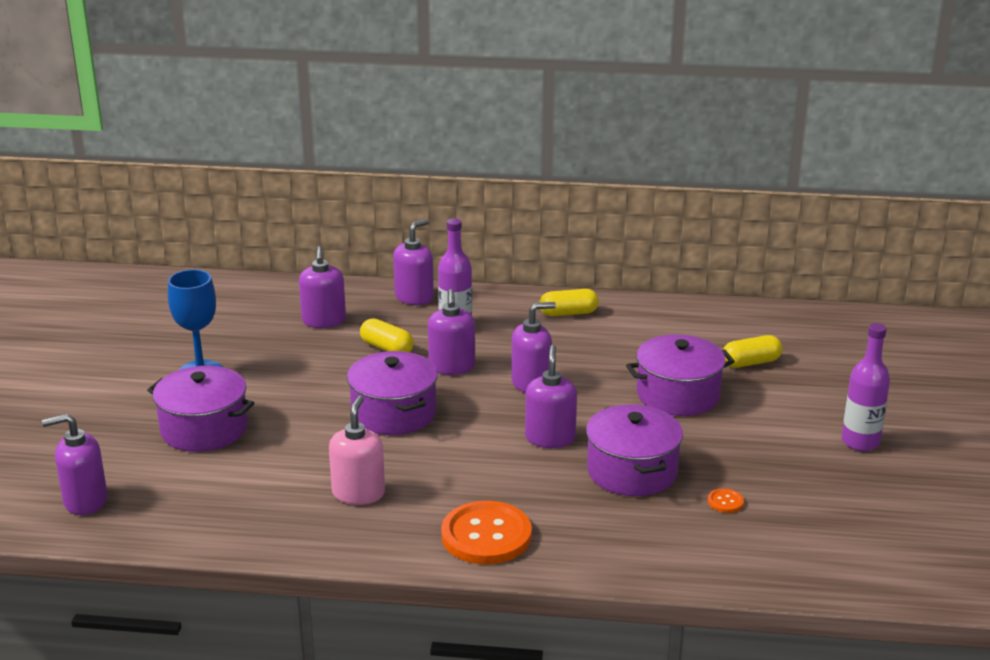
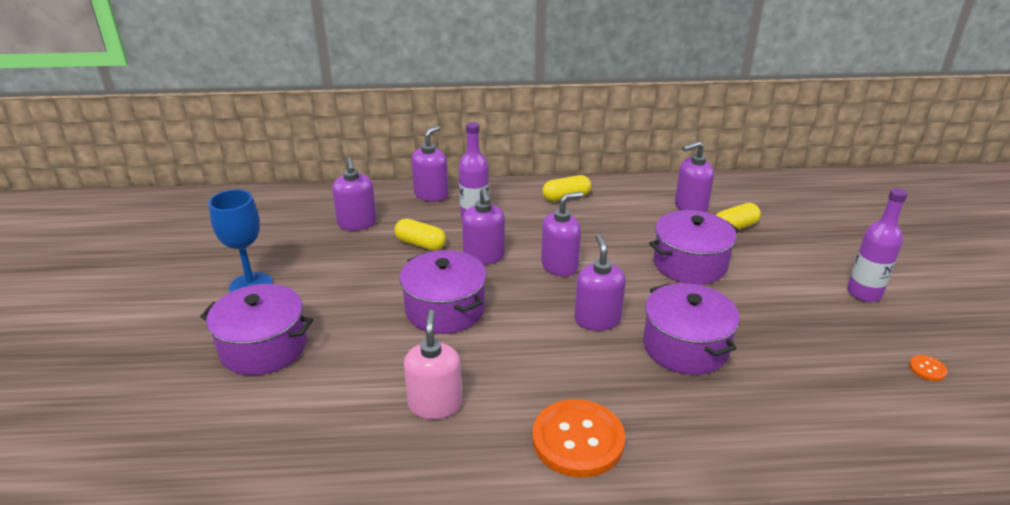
camera: 10 degrees left, 5 degrees up
purple soap dispenser [42,414,107,515] -> purple soap dispenser moved to [675,141,714,212]
orange button [708,488,744,513] -> orange button moved to [909,355,947,381]

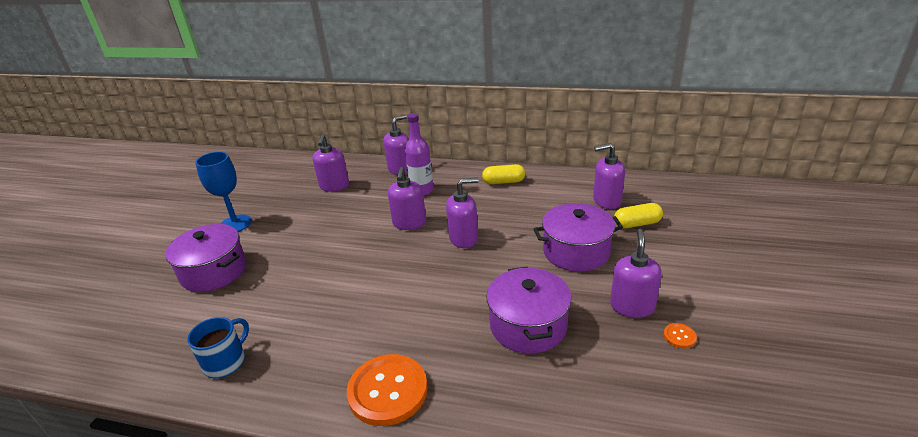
camera: 20 degrees right, 0 degrees up
yellow capsule [394,219,446,251] -> none
purple pot [400,250,487,334] -> none
pink soap dispenser [404,310,462,419] -> none
purple soap dispenser [575,234,626,331] -> purple soap dispenser moved to [610,229,662,318]
purple bottle [847,188,908,302] -> none
orange button [909,355,947,381] -> orange button moved to [664,323,697,348]
none -> blue mug [187,317,249,379]

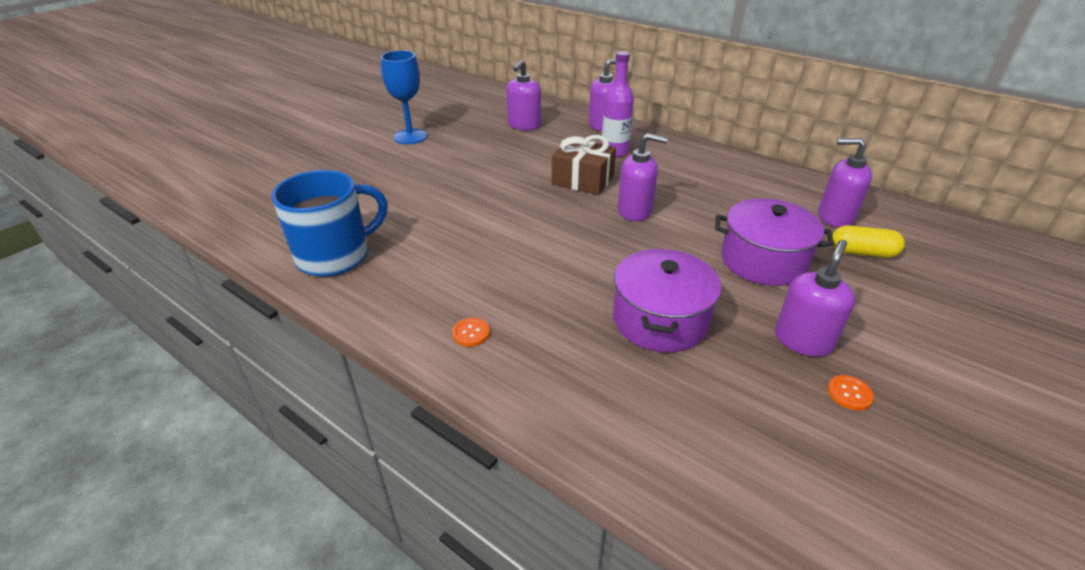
camera: 20 degrees right, 5 degrees up
purple pot [165,224,246,292] -> none
blue mug [187,317,249,379] -> blue mug [271,170,388,277], size x1.65
orange button [347,354,428,426] -> orange button [452,318,490,347], size x0.41
purple soap dispenser [388,167,426,230] -> brown gift [552,135,616,195]
yellow capsule [482,164,525,184] -> none

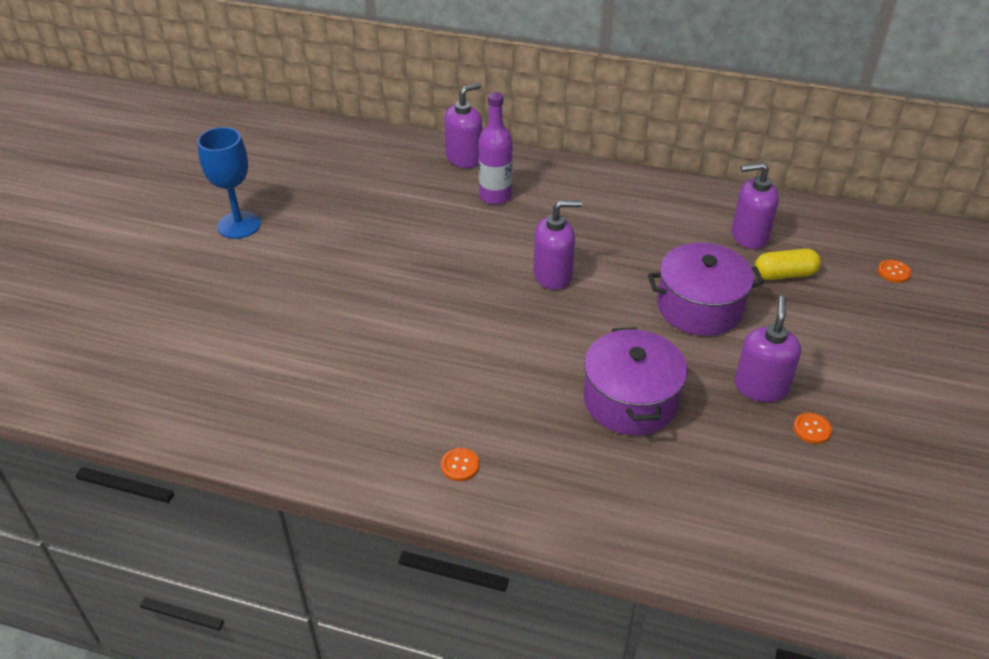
camera: 20 degrees left, 5 degrees up
blue mug [271,170,388,277] -> none
purple soap dispenser [507,60,541,130] -> none
brown gift [552,135,616,195] -> none
none -> orange button [878,260,912,283]

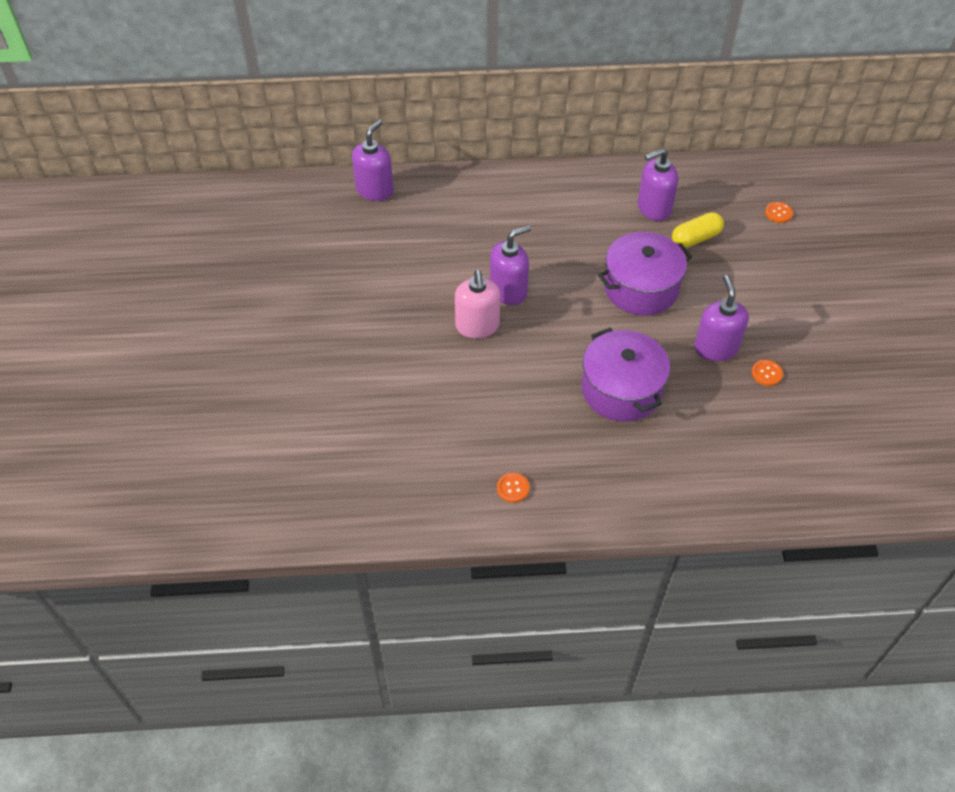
camera: 20 degrees left, 10 degrees up
blue goblet [197,127,261,239] -> none
purple bottle [478,92,513,205] -> none
none -> pink soap dispenser [455,270,500,338]

